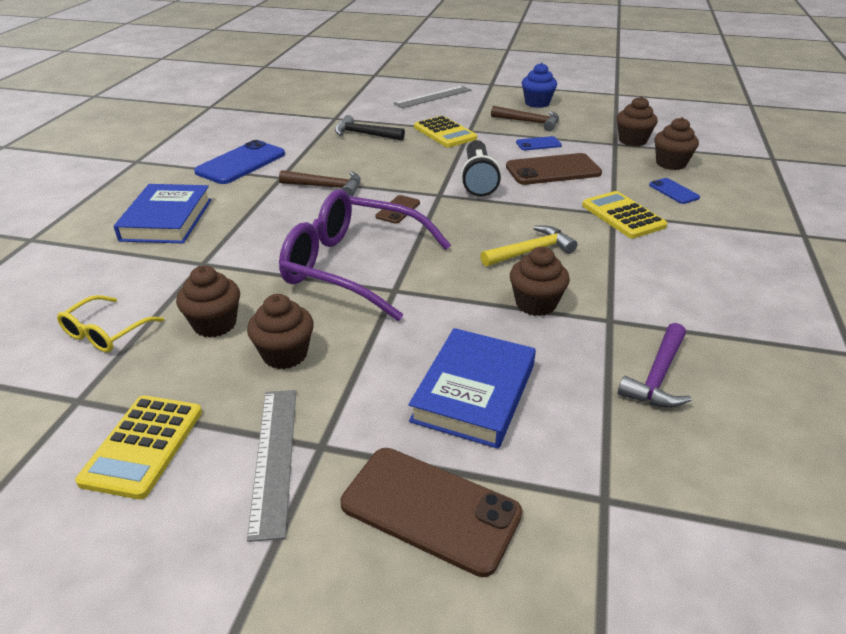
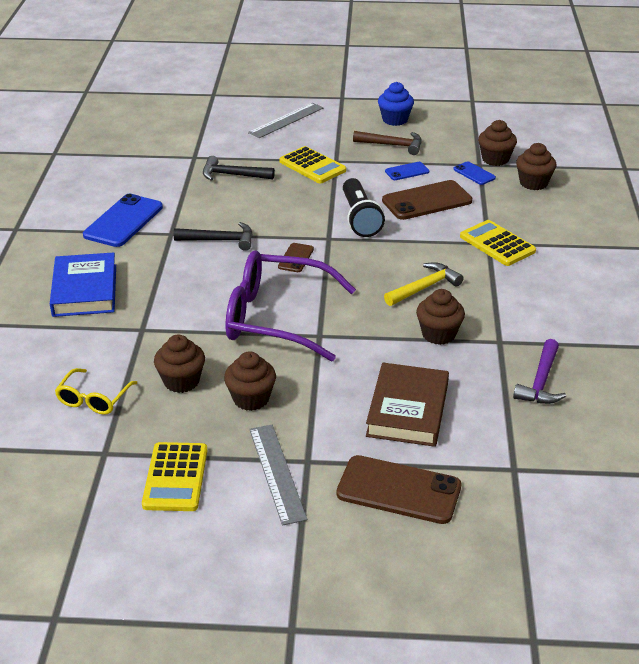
camera: 10 degrees left, 0 degrees up
brown hammer [279,170,361,196] -> black hammer [174,222,252,251]
blue book [409,328,536,449] -> brown book [366,363,449,447]
blue phone [649,178,700,204] -> blue phone moved to [454,161,496,185]

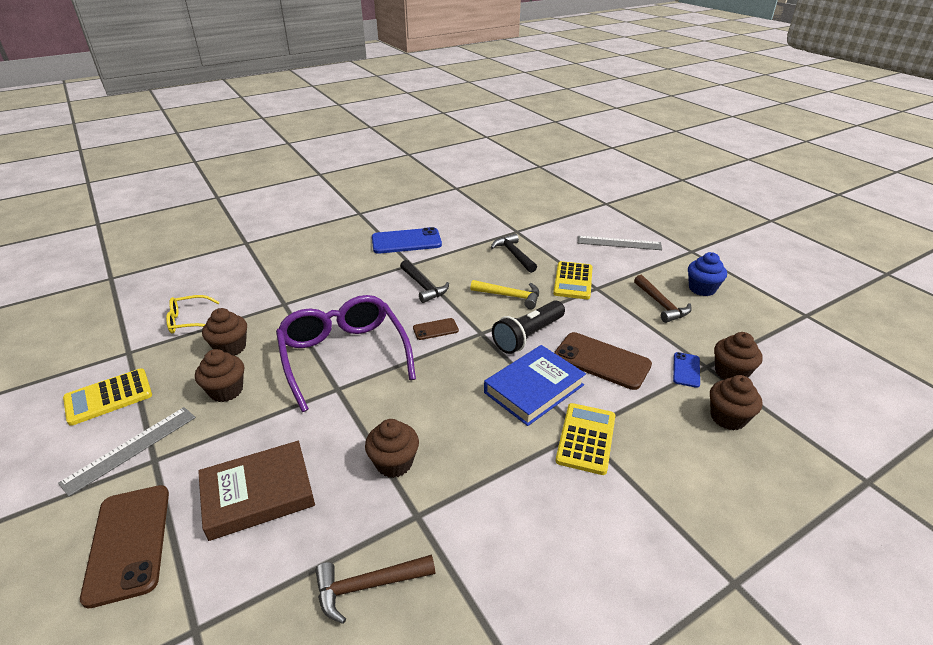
camera: 55 degrees right, 0 degrees up
blue book [50,252,116,317] -> blue book moved to [484,345,586,426]
yellow hammer [384,262,464,306] -> yellow hammer moved to [471,280,539,309]
blue phone [385,162,429,180] -> none
purple hammer [513,339,566,404] -> brown hammer [315,554,435,624]

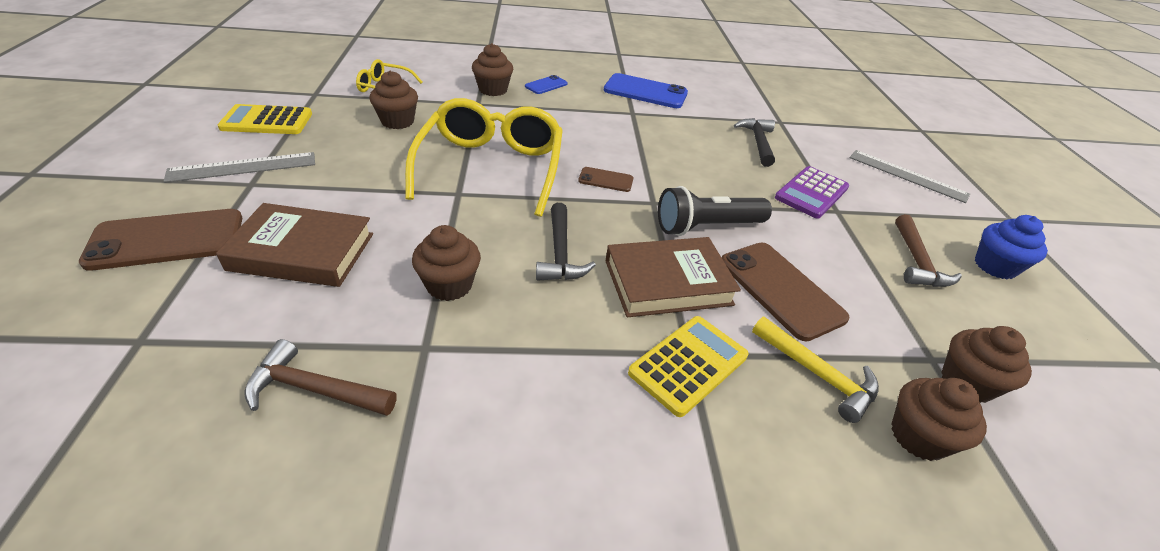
camera: 25 degrees right, 5 degrees up
brown phone [80,485,169,608] -> brown phone turned 60 degrees clockwise [79,209,242,271]
brown cupcake [195,349,244,402] -> brown cupcake moved to [472,43,513,96]
purple glasses [276,295,416,412] -> yellow glasses [405,98,563,217]
black hammer [400,260,449,303] -> black hammer moved to [536,203,596,281]
yellow hammer [471,280,539,309] -> yellow hammer moved to [752,317,879,423]
blue book [484,345,586,426] -> brown book [605,237,741,317]
yellow calculator [553,261,593,299] -> purple calculator [775,166,849,219]
blue phone [673,352,700,388] -> blue phone moved to [525,75,568,94]

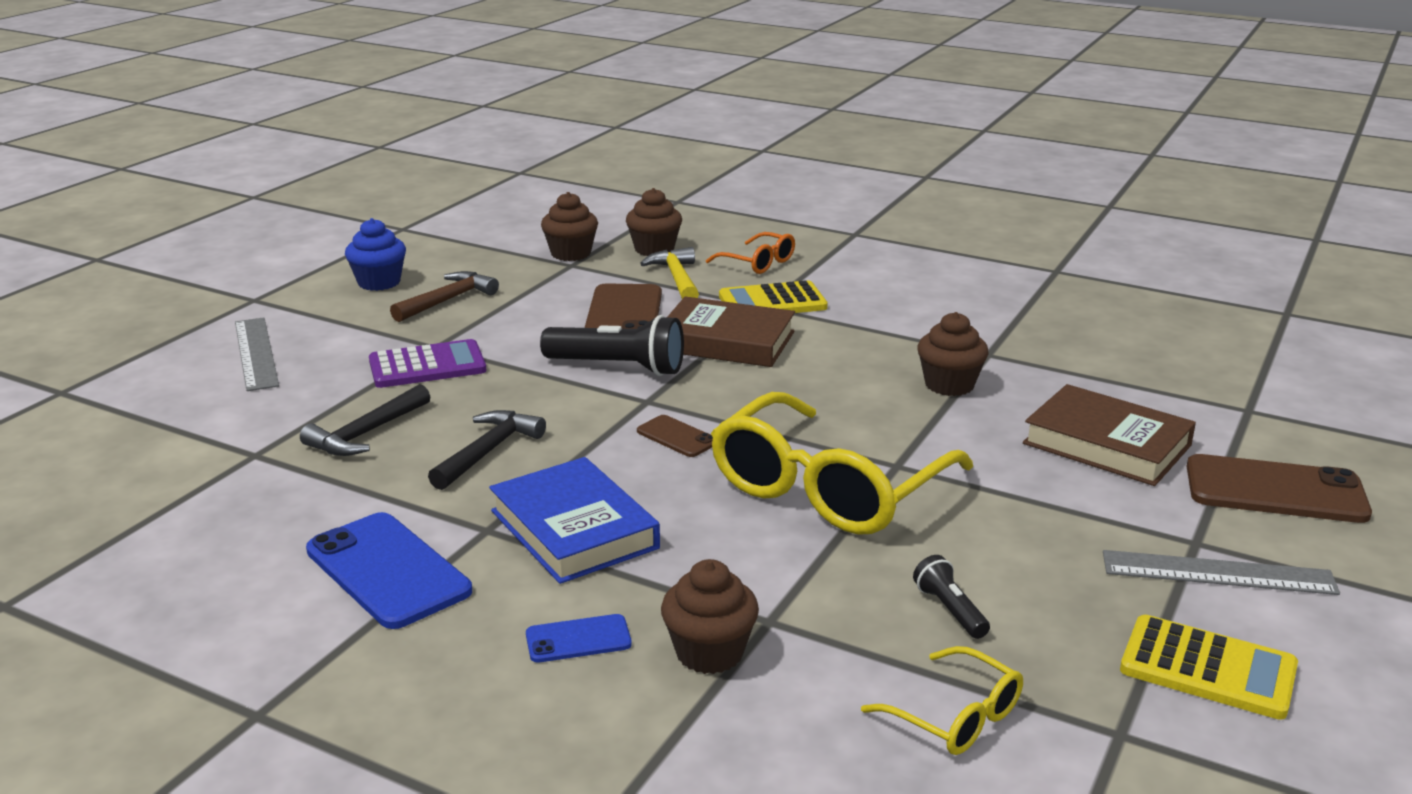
camera: 145 degrees left, 15 degrees down
brown hammer [244,339,397,416] -> none
brown cupcake [369,71,418,129] -> black flashlight [913,555,990,639]
black hammer [536,203,596,281] -> black hammer moved to [428,410,546,490]
none -> blue book [489,457,660,584]
none -> orange glasses [706,232,795,274]

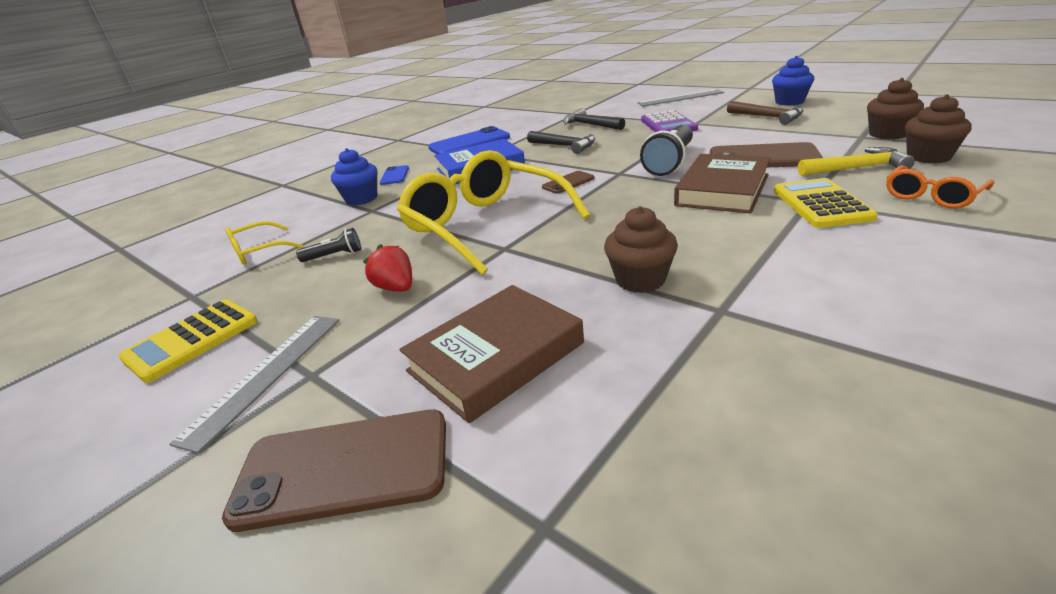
camera: 105 degrees right, 5 degrees up
brown cupcake [661,559,759,674] -> blue cupcake [331,148,377,205]
brown phone [1187,454,1372,523] -> brown phone turned 60 degrees clockwise [222,410,446,532]
none -> red strawberry [363,244,412,292]

